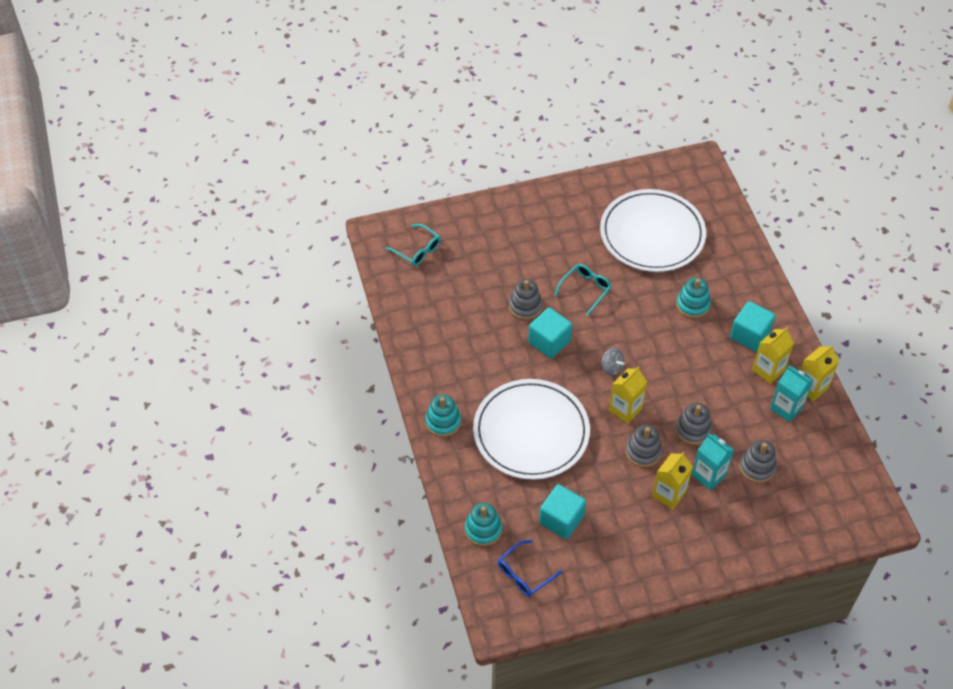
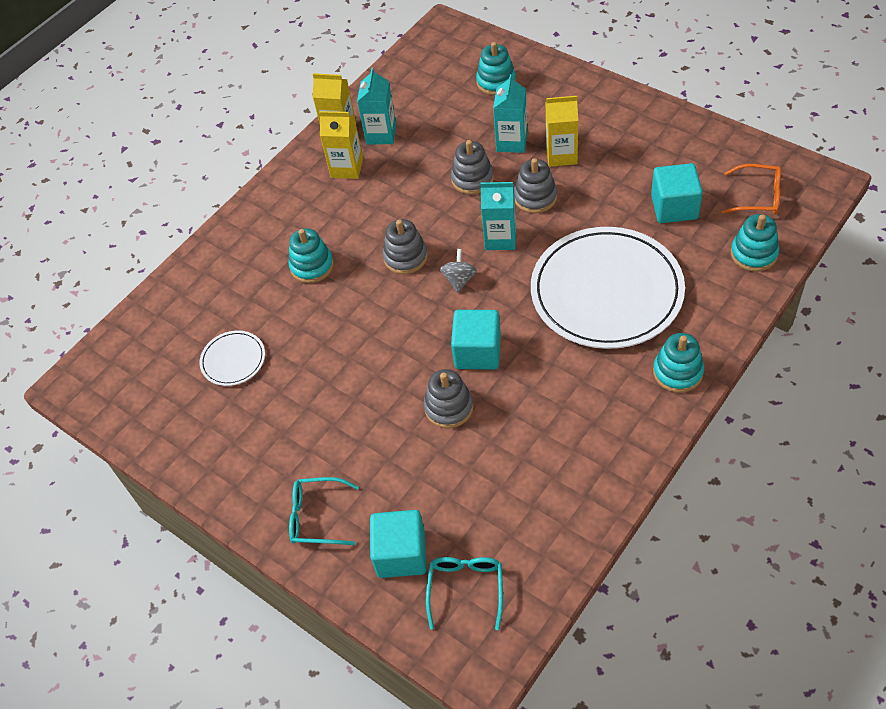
camera: 120 degrees left, 0 degrees up
blue glasses [498,540,562,597] -> orange glasses [721,164,781,214]
turquoise glasses [554,264,612,316] -> turquoise glasses moved to [289,477,359,545]
white plate [600,189,706,272] -> white plate [200,330,265,386], size x0.43
yellow carton [609,366,647,424] -> turquoise carton [480,182,516,250]
turquoise cube [730,301,776,352] -> turquoise cube moved to [370,510,427,578]
grey stacking toy [739,440,777,483] -> grey stacking toy moved to [383,219,428,274]
none -> turquoise stacking toy [476,42,516,95]

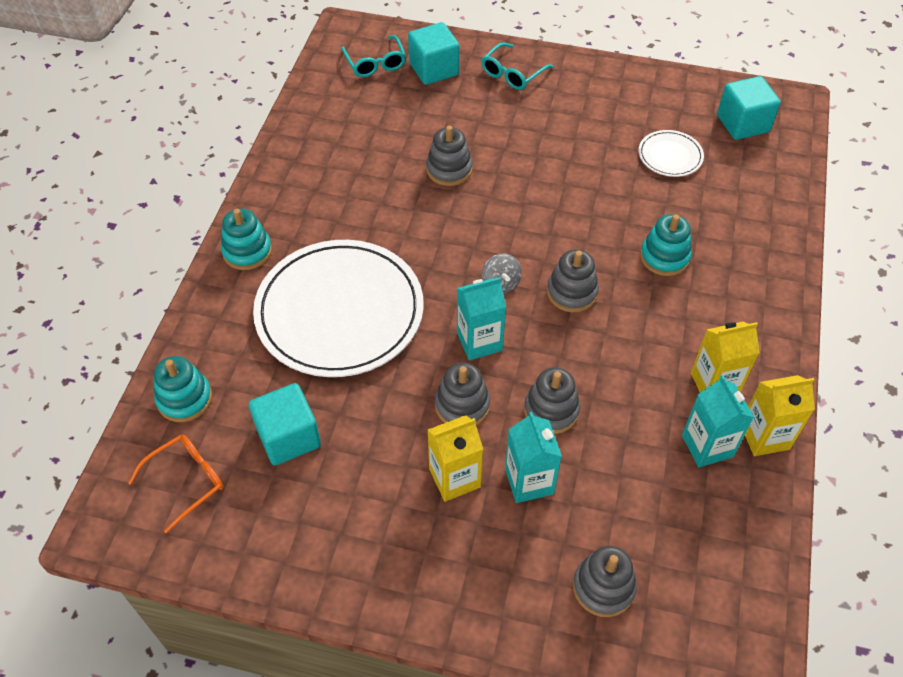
camera: 150 degrees right, 0 degrees up
turquoise glasses [289,477,359,545] -> turquoise glasses turned 150 degrees clockwise [481,42,553,90]
turquoise cube [451,310,501,370] -> turquoise cube moved to [717,76,781,140]
turquoise stacking toy [476,42,516,95] -> grey stacking toy [573,546,637,617]
orange glasses [721,164,781,214] -> orange glasses turned 150 degrees clockwise [128,435,224,533]

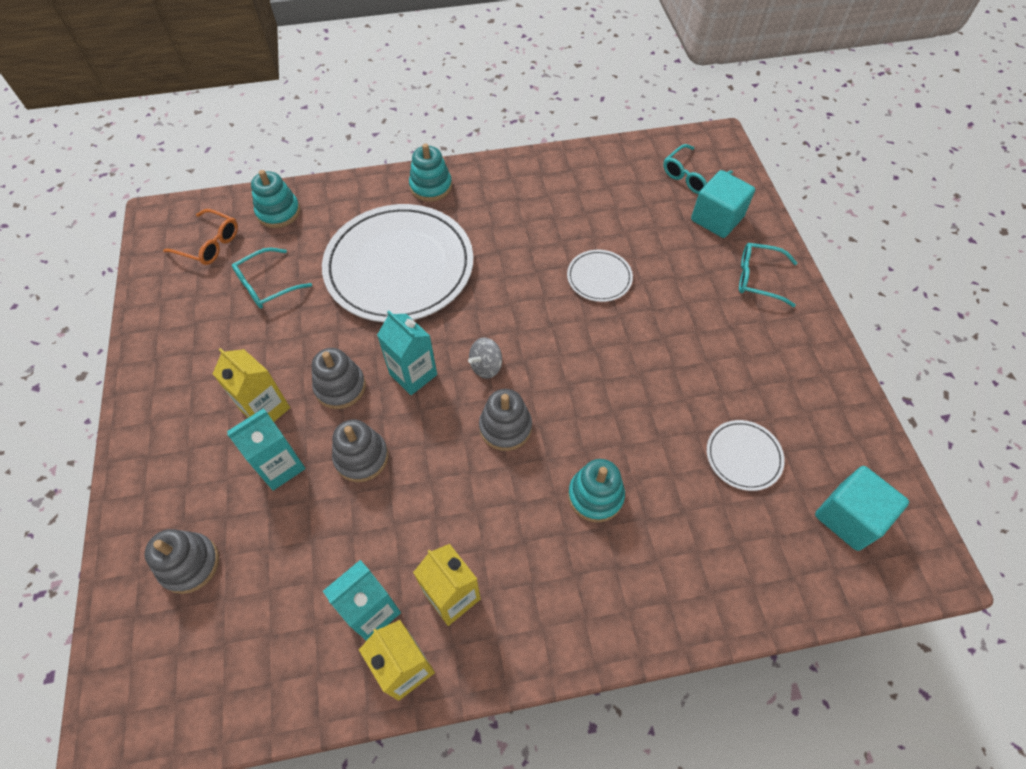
camera: 65 degrees right, 5 degrees up
turquoise cube [249,383,321,465] -> turquoise glasses [232,248,312,308]
grey stacking toy [426,126,473,186] -> white plate [567,250,633,302]

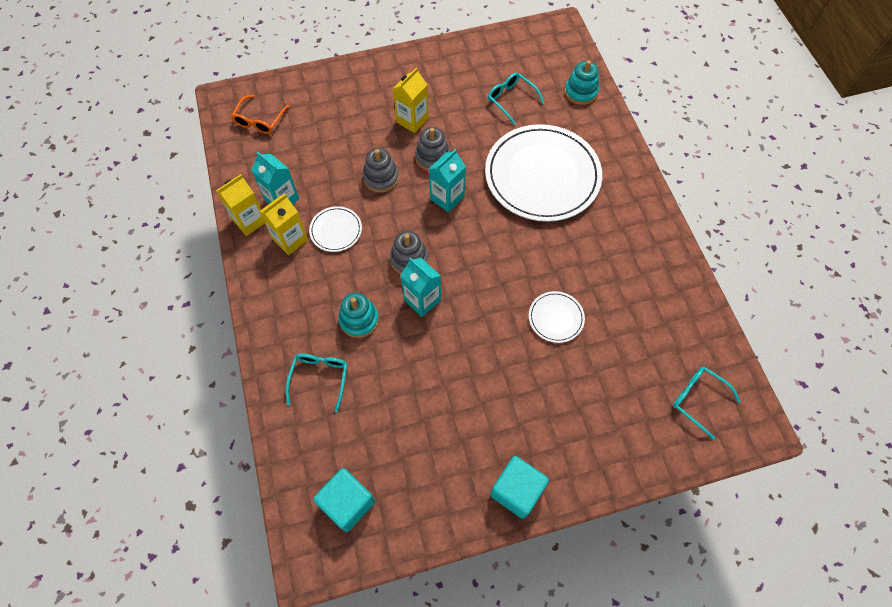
camera: 85 degrees right, 5 degrees up
grey stacking toy [145,529,219,594] -> none
orange glasses [163,209,238,265] -> orange glasses moved to [231,95,290,134]
turquoise carton [227,408,306,491] -> turquoise carton moved to [400,258,441,317]
turquoise stacking toy [409,144,452,202] -> none
grey spinning top [468,337,502,379] -> none
turquoise cube [691,170,755,238] -> turquoise cube moved to [490,456,549,519]
white plate [707,420,785,491] -> white plate moved to [309,206,362,252]
turquoise glasses [739,243,797,307] -> turquoise glasses moved to [286,354,348,413]

